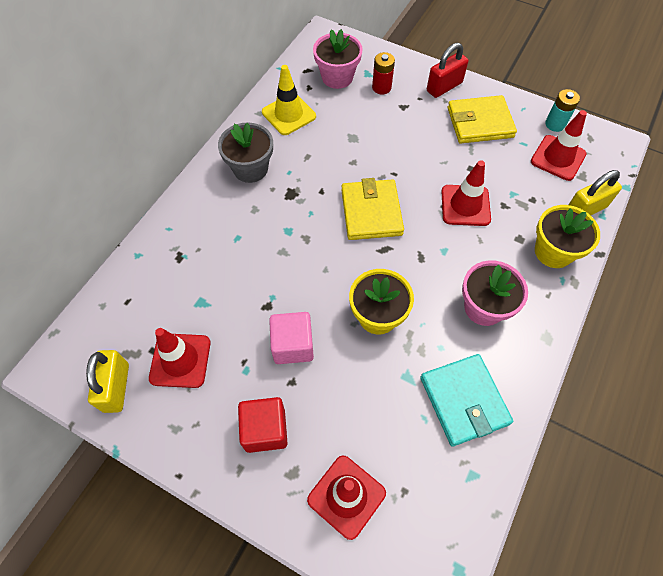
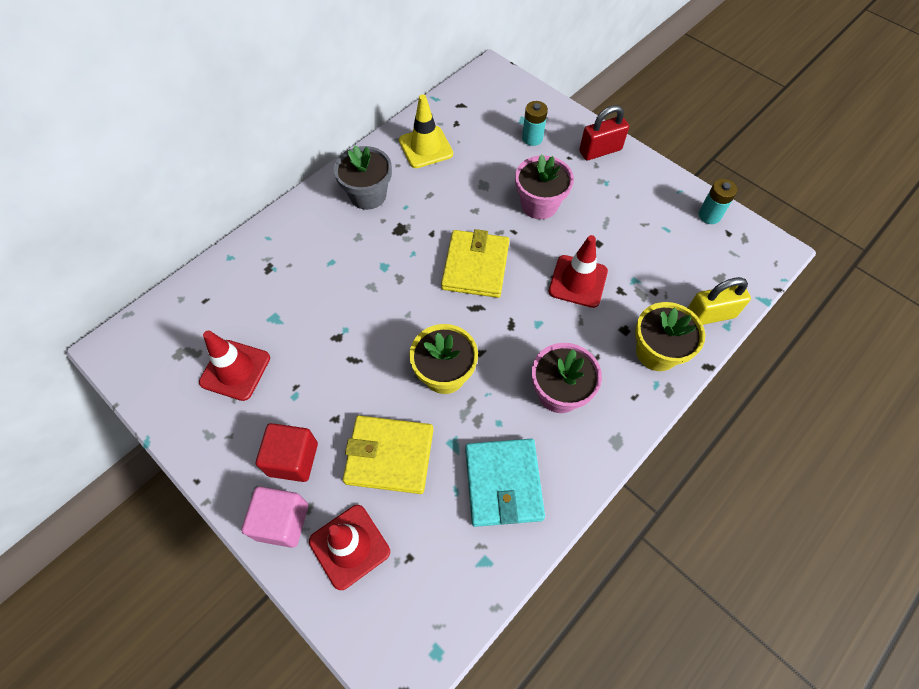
camera: 15 degrees right, 0 degrees up
yellow padlock [86,350,129,413] -> none
pink cube [269,312,314,364] -> pink cube moved to [241,487,308,548]
pink flower pot [313,29,363,89] -> pink flower pot moved to [515,154,574,219]
red battery [372,52,395,94] -> turquoise battery [522,101,548,146]
yellow wallet [448,95,517,144] -> yellow wallet moved to [343,416,433,494]
red traffic cone [531,110,587,181] -> none

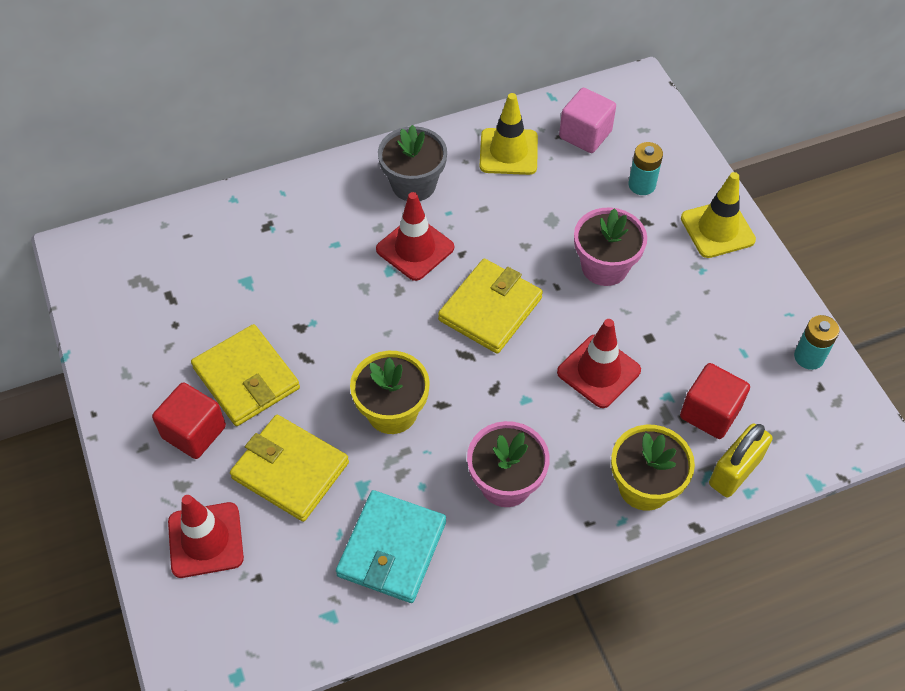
camera: 25 degrees right, 5 degrees down
red traffic cone [199,331,270,401] -> red traffic cone moved to [376,192,454,281]
pink cube [241,487,308,548] -> pink cube moved to [559,88,616,153]
red padlock [579,105,629,160] -> yellow traffic cone [681,172,756,258]
yellow padlock [688,277,751,325] -> yellow padlock turned 60 degrees counterclockwise [709,423,772,498]
none -> yellow wallet [191,324,300,426]
none -> red cube [680,363,750,439]

